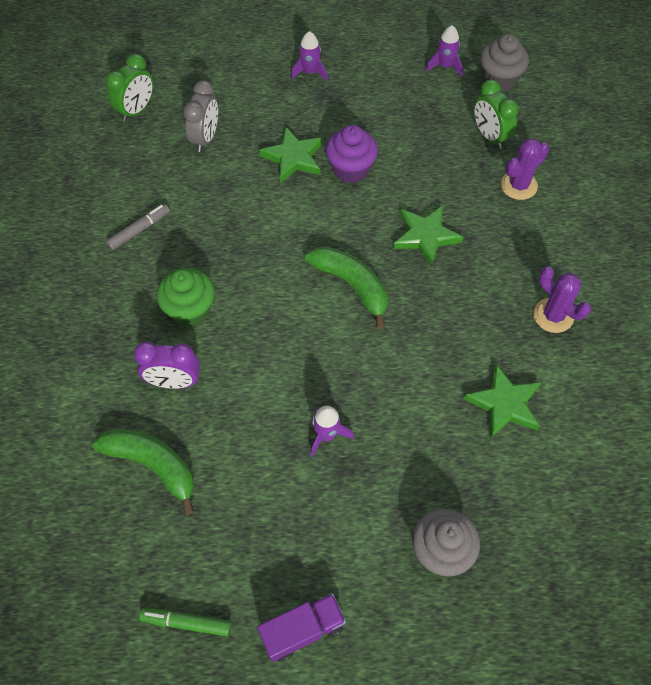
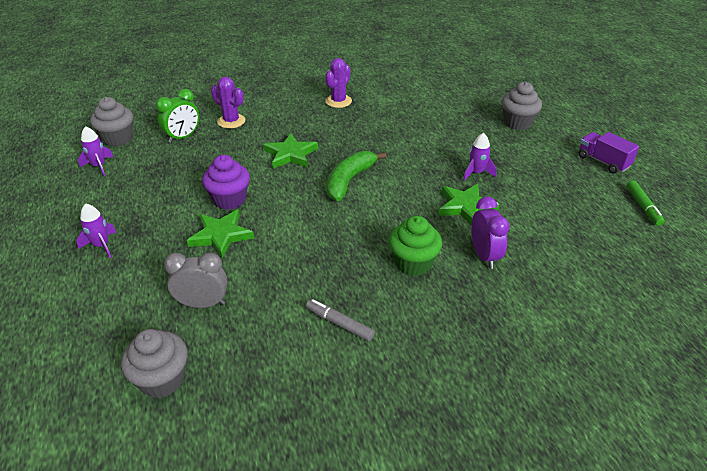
camera: 105 degrees left, 20 degrees down
green banana [93,429,194,515] -> none
green clock [106,54,154,122] -> grey cupcake [121,329,188,398]
green star [464,364,541,438] -> green star moved to [438,183,500,225]

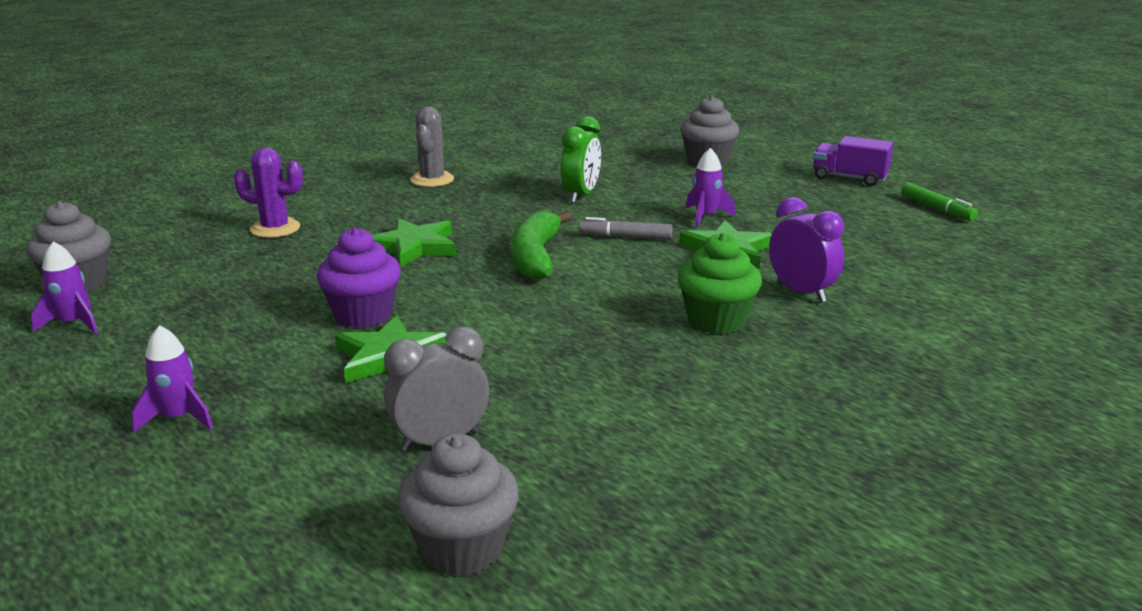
camera: 25 degrees left, 15 degrees down
green clock [156,89,199,143] -> green clock moved to [561,116,601,203]
grey marker [306,299,375,342] -> grey marker moved to [579,217,672,240]
purple cactus [325,58,352,108] -> grey cactus [410,107,454,187]

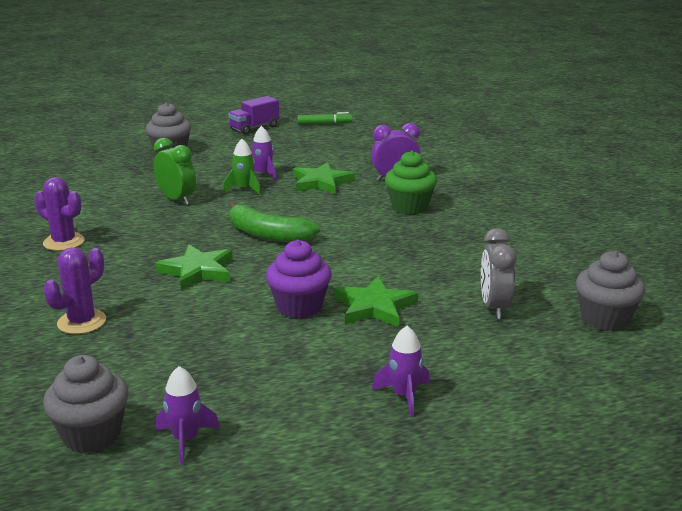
camera: 65 degrees left, 0 degrees up
grey cactus [410,107,454,187] -> purple cactus [34,177,85,251]
grey marker [579,217,672,240] -> none
none -> green rocket [223,139,261,195]

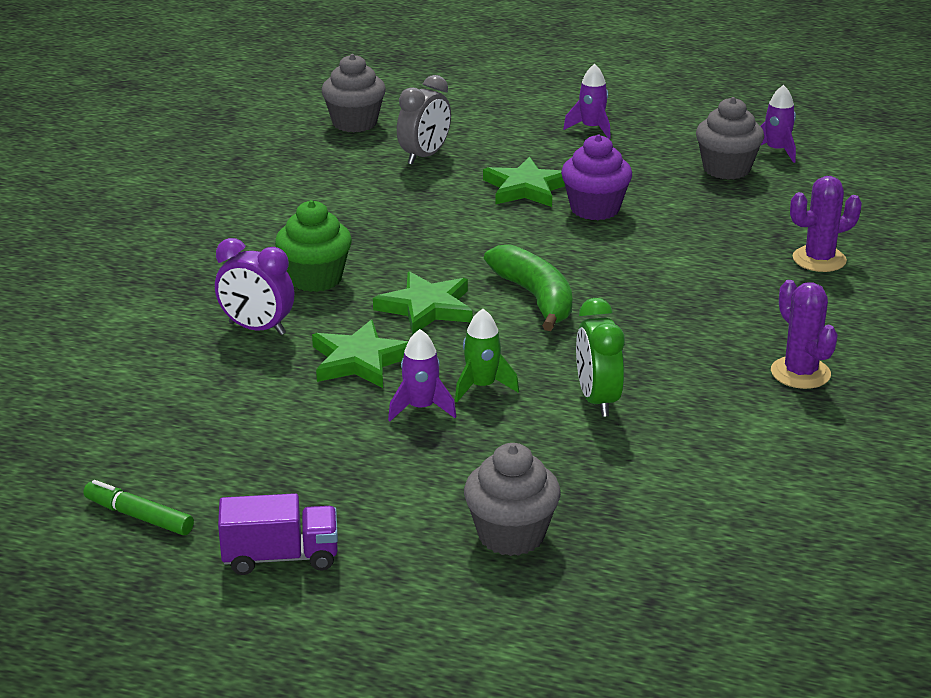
camera: 145 degrees left, 5 degrees up
grey cupcake [43,355,128,453] -> grey cupcake moved to [696,97,764,180]
green star [155,245,233,290] -> green star moved to [373,271,473,334]

